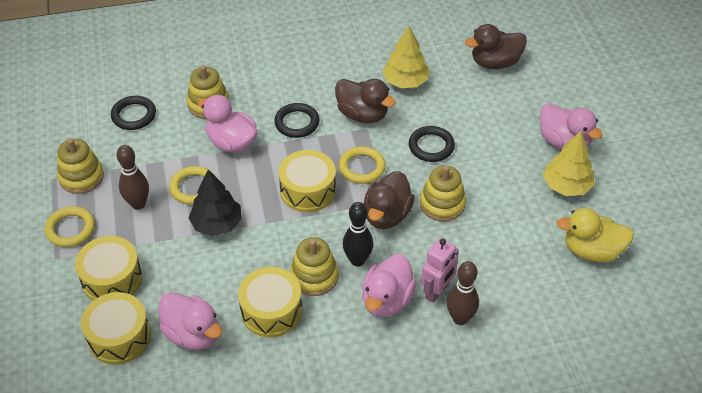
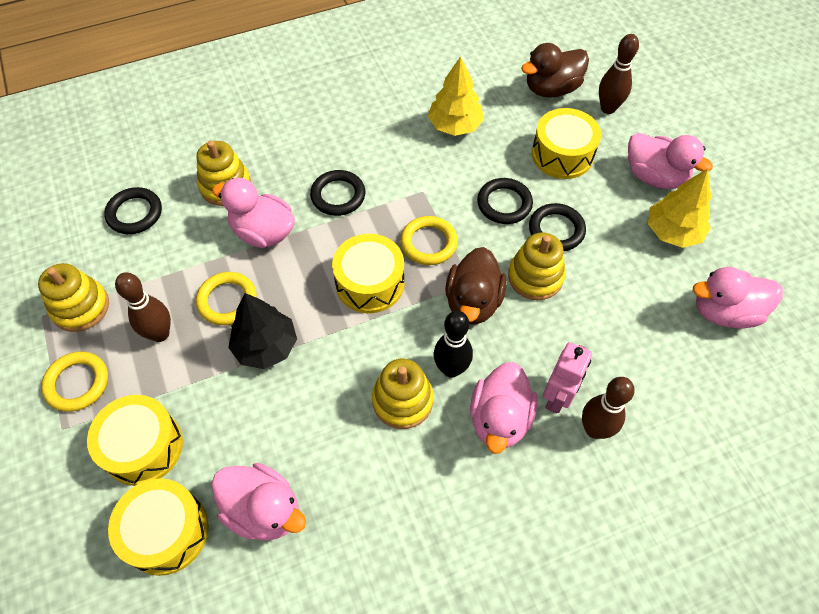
camera: 10 degrees left, 10 degrees up
yellow drum [238,267,302,337] -> yellow drum moved to [532,108,601,179]
brown duck [335,79,396,123] -> none
yellow duck [556,208,634,262] -> pink duck [693,267,783,329]
none -> black ring [529,203,586,251]
none -> brown bowling pin [599,34,639,114]

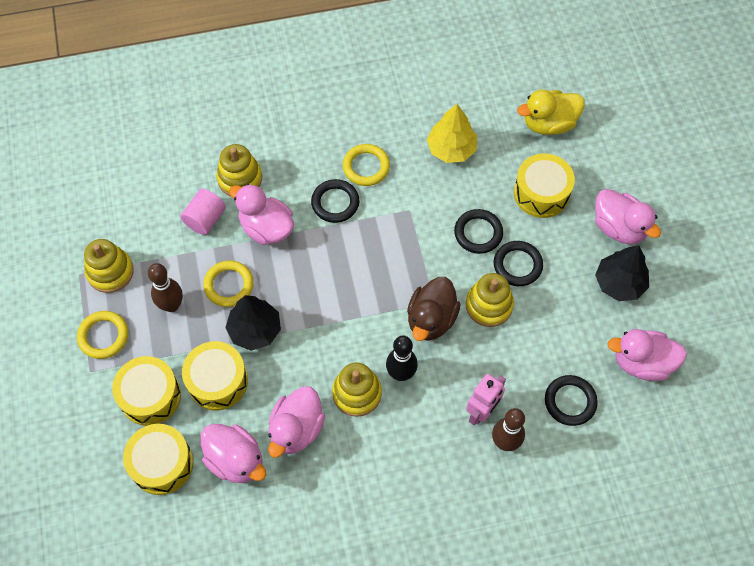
camera: 10 degrees right, 5 degrees up
black ring [104,187,162,234] -> black ring moved to [545,375,598,426]
yellow drum [332,234,404,313] -> yellow drum moved to [182,341,248,411]
yellow ring [400,216,458,265] -> yellow ring moved to [343,144,390,186]
pink duck [470,362,538,454] -> pink duck moved to [268,386,325,458]
brown duck [521,43,589,98] -> yellow duck [517,89,585,135]
brown bowling pin [599,34,639,114] -> none
yellow tree [648,169,711,248] -> black tree [595,245,649,301]
none -> pink cylinder [180,189,226,235]

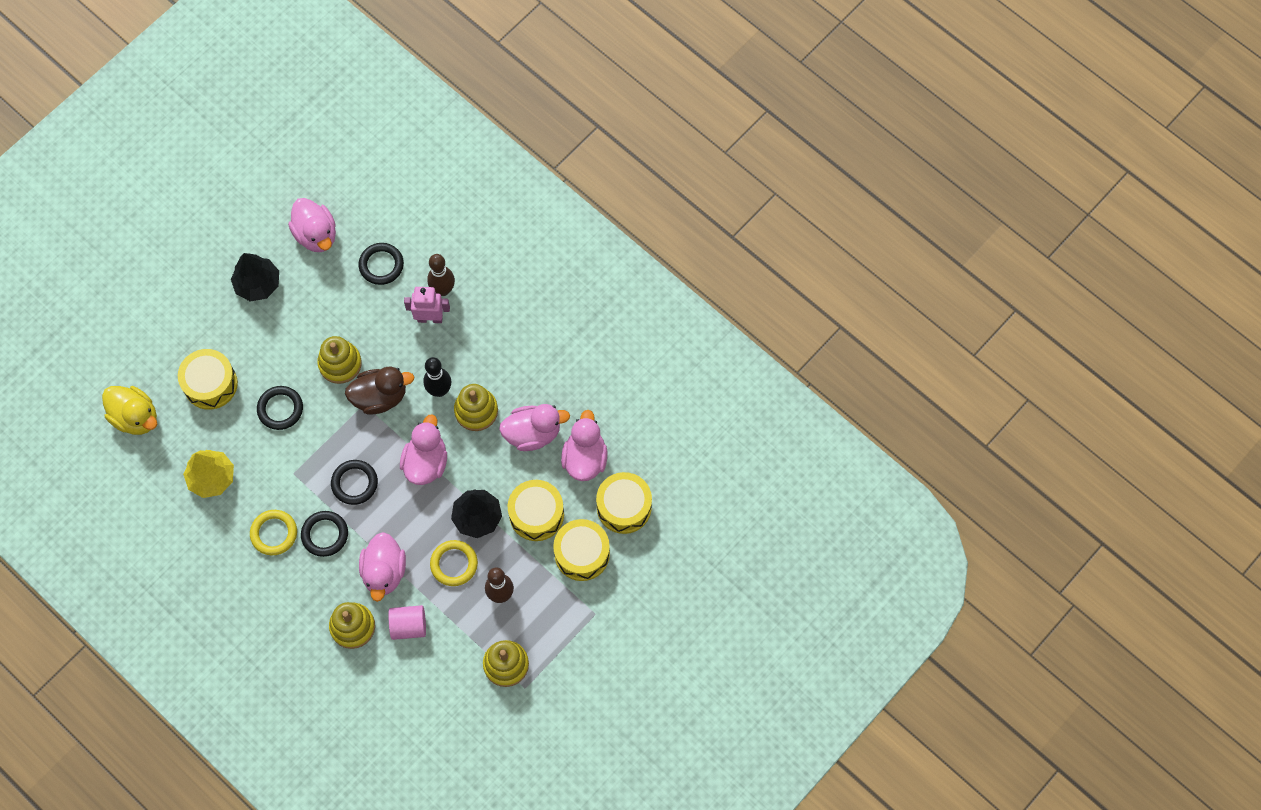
camera: 125 degrees left, 5 degrees up
yellow ring [77,311,128,359] -> none
black ring [494,241,543,286] -> black ring moved to [331,460,378,505]
pink duck [595,189,661,244] -> pink duck moved to [400,414,447,485]

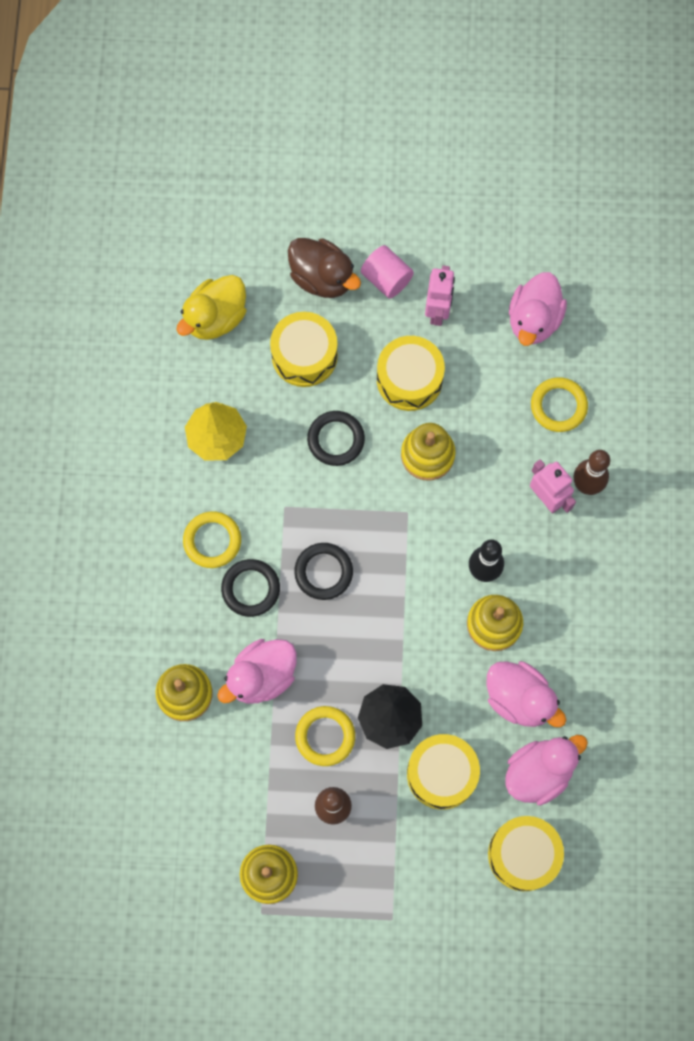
camera: 50 degrees right, 5 degrees up
yellow duck [102,386,157,435] -> yellow duck turned 45 degrees clockwise [177,275,246,340]
black tree [231,253,279,301] -> pink robot [425,265,455,326]
brown duck [345,367,414,415] -> brown duck moved to [288,238,361,298]
black ring [358,243,404,285] -> yellow ring [531,377,588,432]
pink cylinder [388,605,426,640] -> pink cylinder moved to [361,245,414,298]
pink duck [400,414,447,485] -> none
yellow drum [553,519,610,581] -> yellow drum moved to [377,336,445,411]

